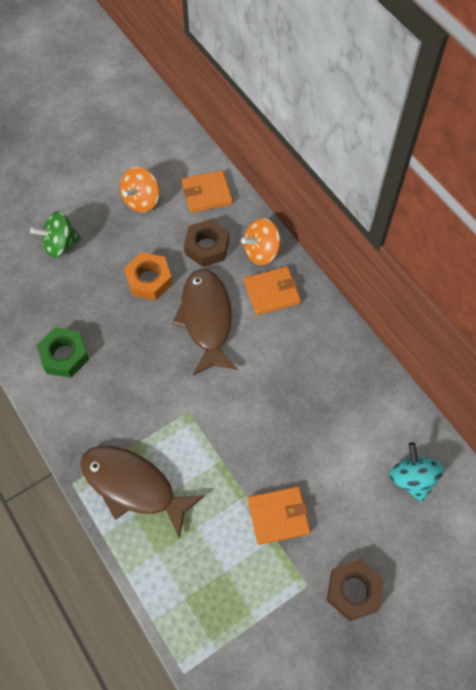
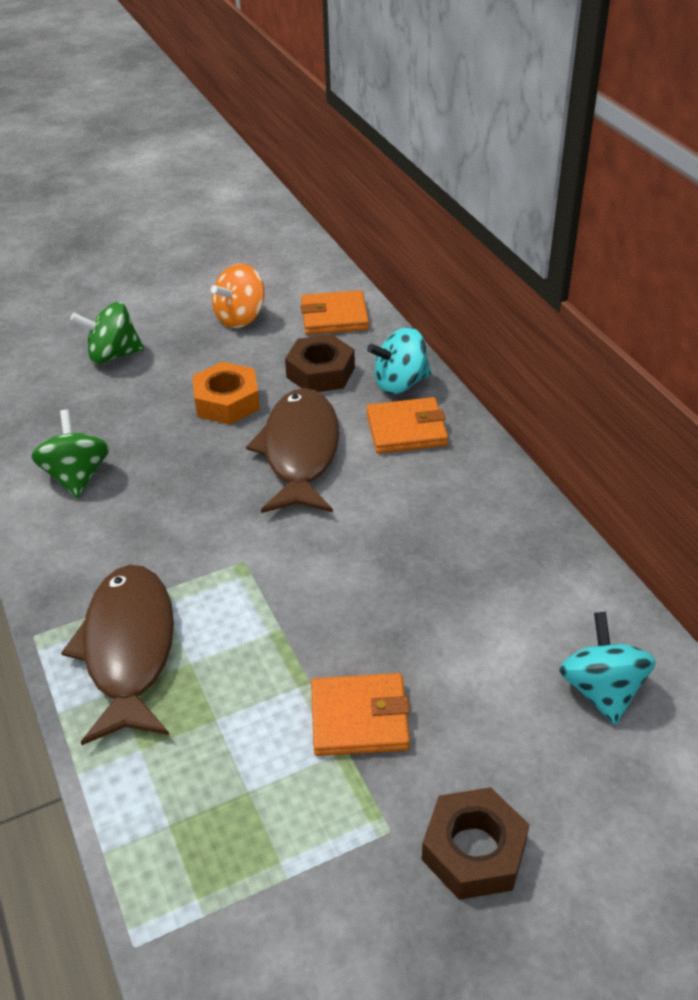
camera: 10 degrees right, 20 degrees down
green nut [37,327,89,378] -> green spinning top [31,410,109,498]
brown fish [80,446,205,539] -> brown fish turned 45 degrees clockwise [61,565,174,745]
orange spinning top [241,218,281,265] -> turquoise spinning top [367,327,431,394]

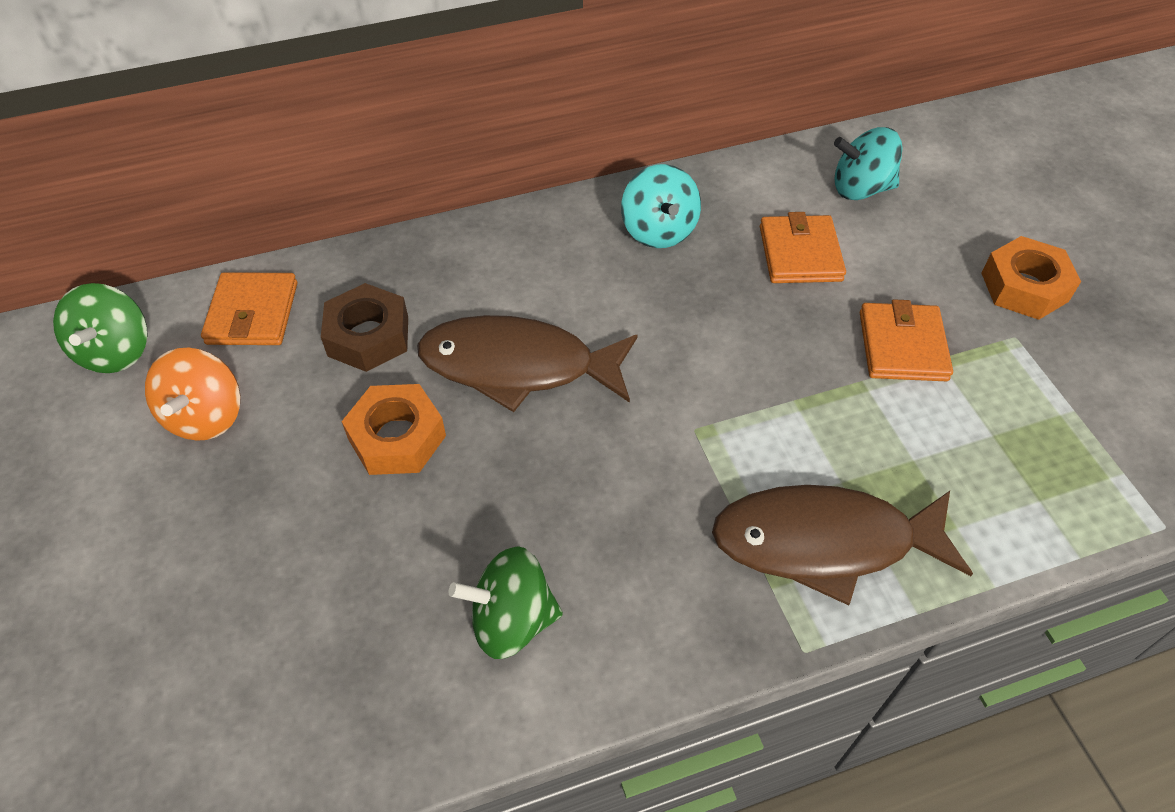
camera: 85 degrees left, 10 degrees up
green spinning top [70,302,144,364] -> green spinning top moved to [53,283,147,373]
orange spinning top [211,264,265,328] -> orange spinning top turned 45 degrees clockwise [145,348,240,441]
orange wallet [366,397,448,454] -> orange wallet moved to [760,212,846,283]
turquoise spinning top [367,327,431,394] -> turquoise spinning top moved to [621,164,701,248]
brown nut [422,787,530,900] -> orange nut [981,236,1081,320]

